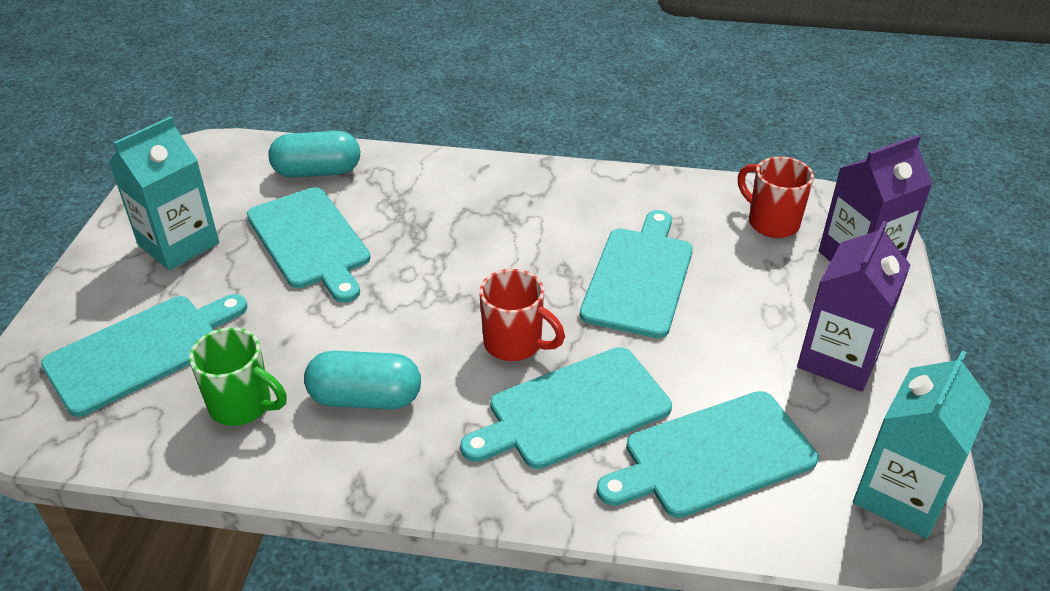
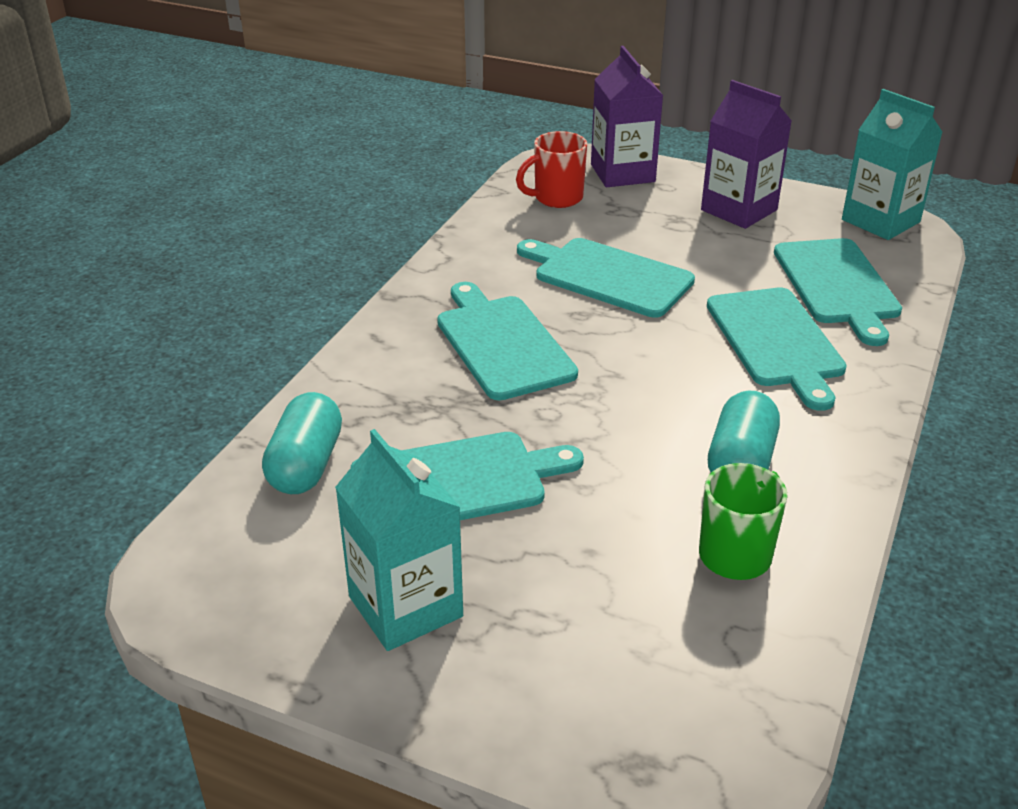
camera: 75 degrees left, 5 degrees down
turquoise cutting board [41,294,247,417] -> turquoise cutting board moved to [437,282,578,400]
red mug [479,269,565,361] -> none

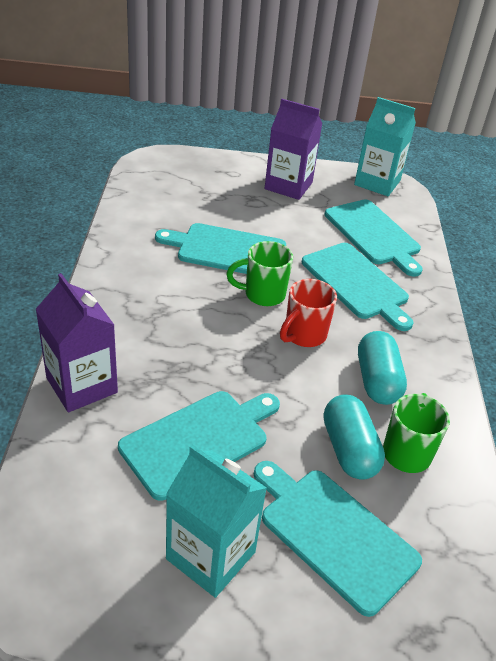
camera: 25 degrees left, 5 degrees up
turquoise capsule [262,392,342,494] -> turquoise capsule moved to [324,395,385,480]
turquoise cutting board [437,282,578,400] -> turquoise cutting board moved to [254,461,422,617]
red mug [516,131,587,208] -> red mug moved to [280,279,337,347]
purple carton [591,46,663,187] -> purple carton moved to [36,273,118,412]
none -> green mug [226,241,293,306]

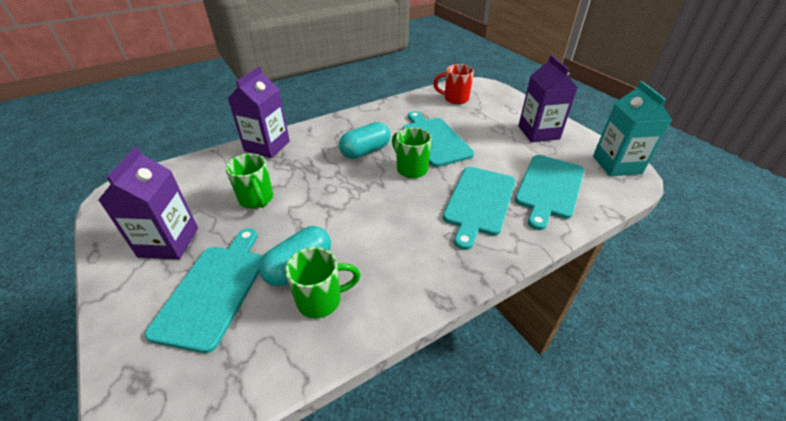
camera: 60 degrees right, 0 degrees up
turquoise cutting board [118,391,280,501] -> green mug [225,154,273,209]
turquoise carton [166,444,267,598] -> purple carton [98,147,198,259]
red mug [280,279,337,347] -> red mug moved to [433,64,474,104]
turquoise capsule [358,331,407,405] -> turquoise capsule moved to [339,122,391,159]

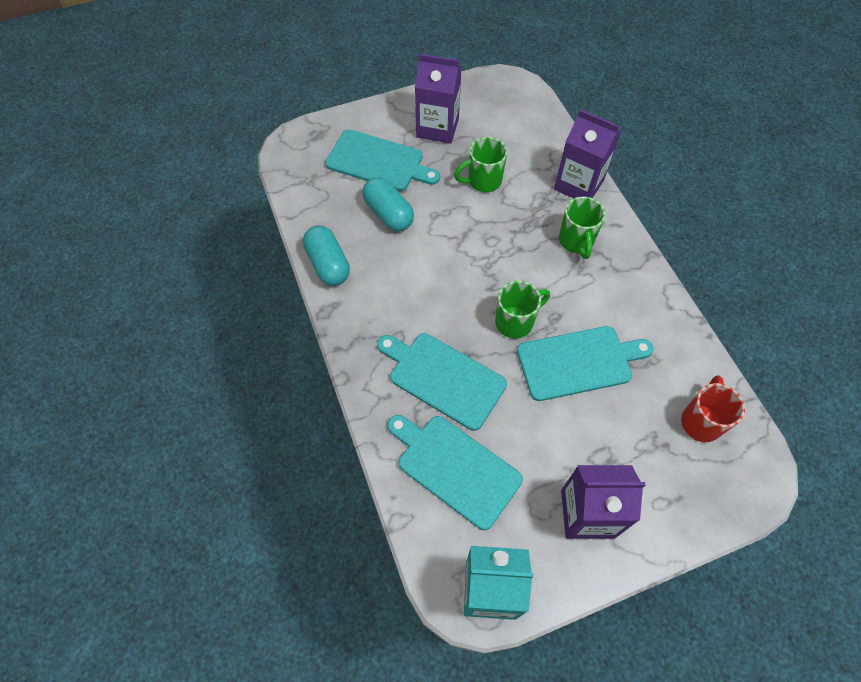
camera: 100 degrees right, 20 degrees up
green mug [285,247,361,319] -> green mug moved to [559,197,606,259]
turquoise capsule [339,122,391,159] -> turquoise capsule moved to [303,225,350,286]

